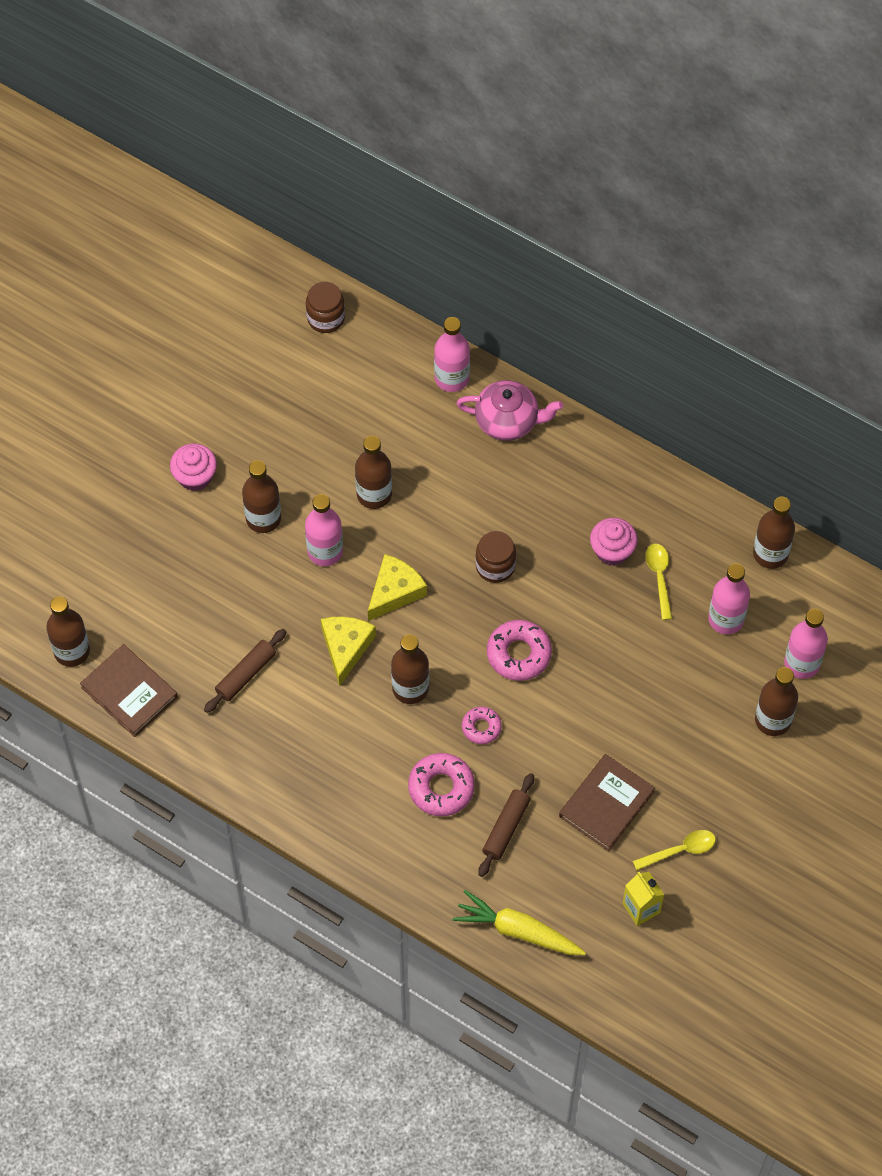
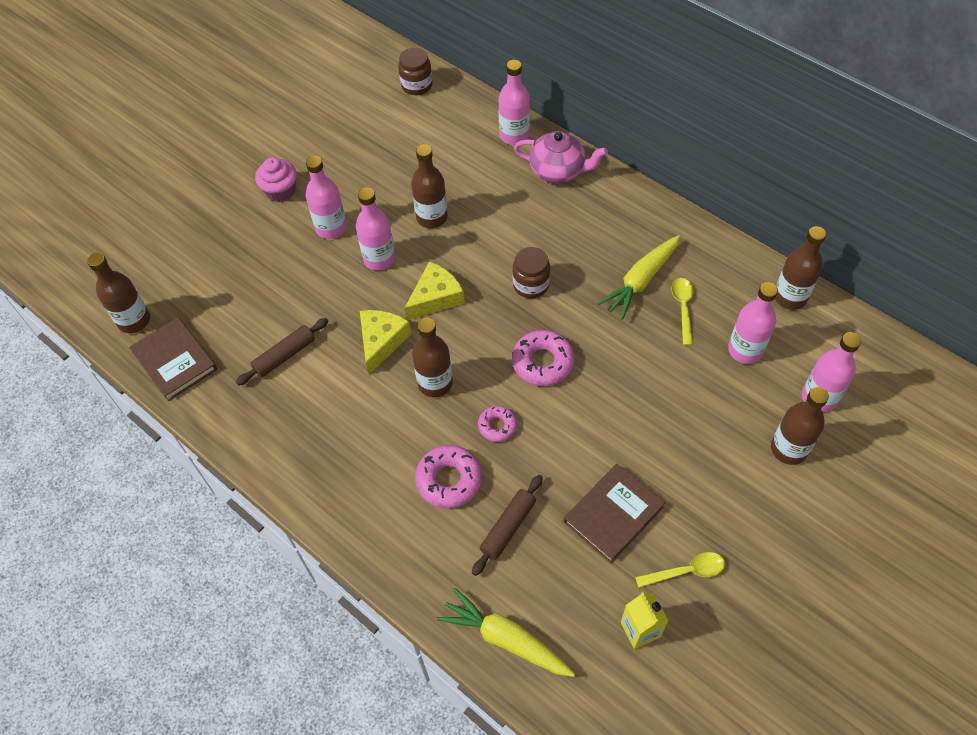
camera: 10 degrees right, 5 degrees down
brown bottle [242,460,281,533] -> pink bottle [306,156,347,239]
pink cupcake [590,518,638,566] -> yellow carrot [597,235,680,320]

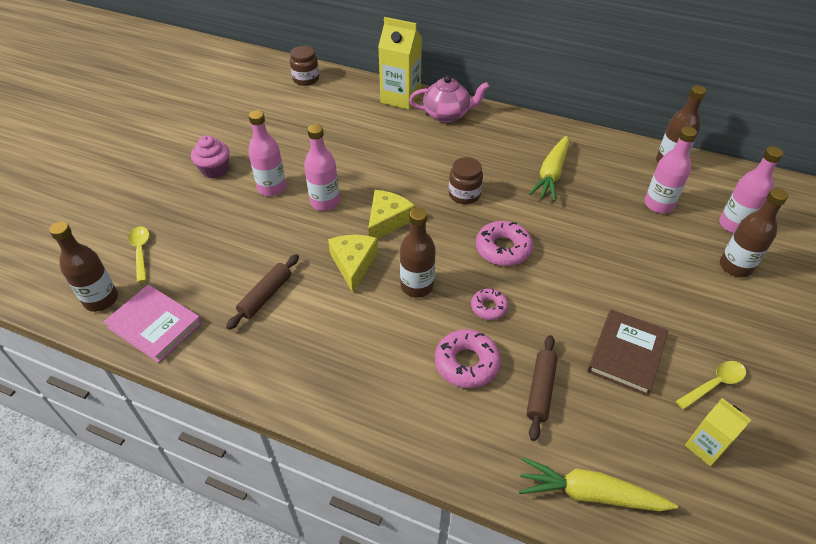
camera: 20 degrees left, 10 degrees down
brown book [129,317,217,401] -> pink book [104,285,202,363]
brown bottle [411,144,448,228] -> none
pink bottle [499,60,530,145] -> yellow carton [378,17,422,110]
yellow spoon [672,278,693,346] -> yellow spoon moved to [128,226,149,283]

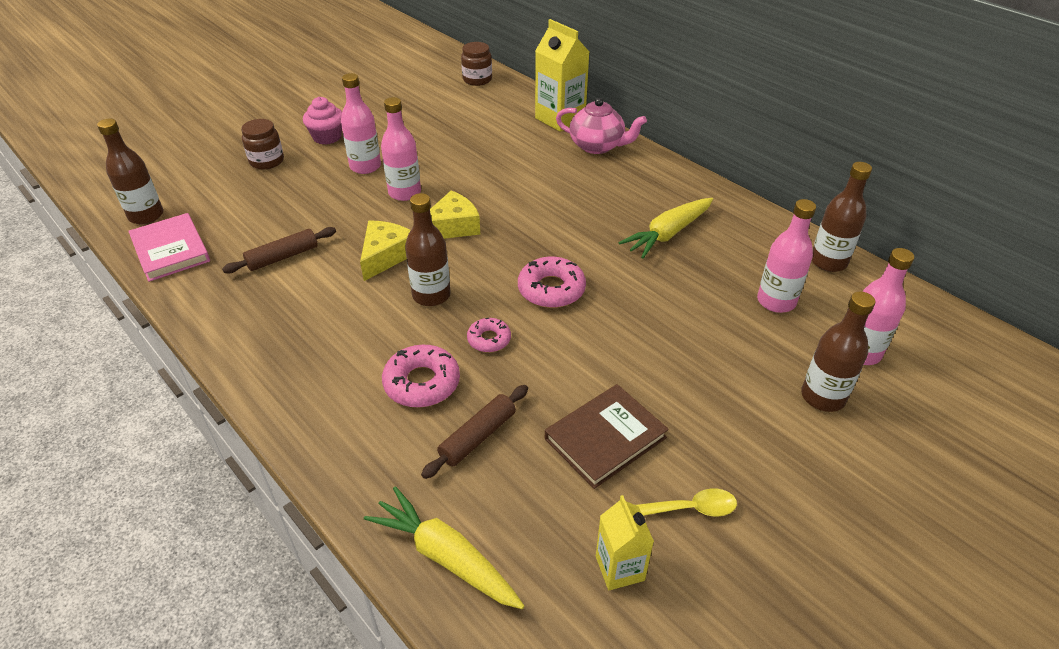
camera: 25 degrees right, 5 degrees down
yellow spoon [128,226,149,283] -> none
brown jar [449,157,483,204] -> brown jar moved to [241,119,284,169]

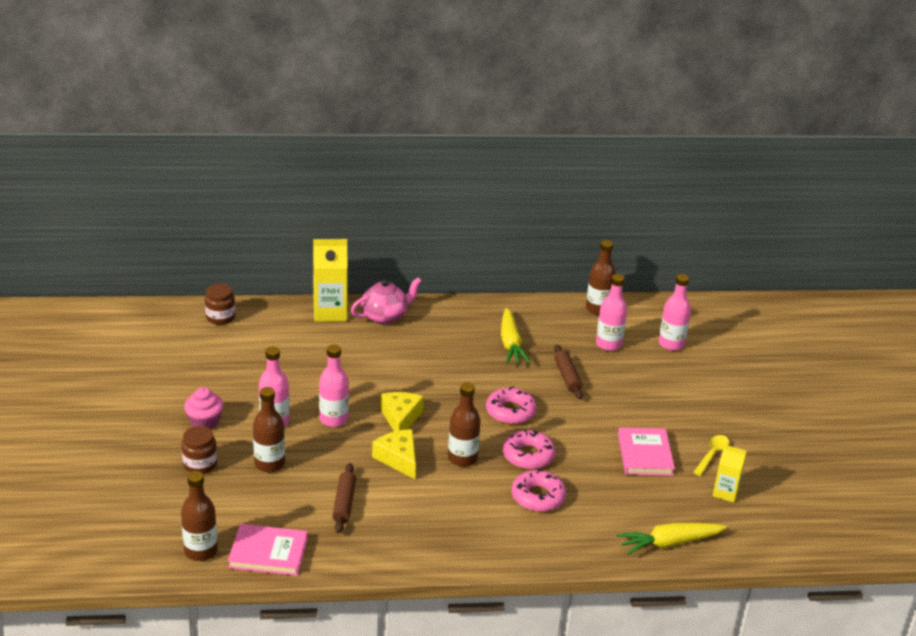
camera: 55 degrees left, 10 degrees down
brown rolling pin [421,385,528,479] -> brown rolling pin moved to [554,345,583,399]
pink donut [467,318,511,352] -> pink donut [503,429,556,470], size x1.65
brown book [545,384,669,489] -> pink book [618,427,675,476]
brown bottle [801,291,875,412] -> brown bottle moved to [253,387,285,472]

